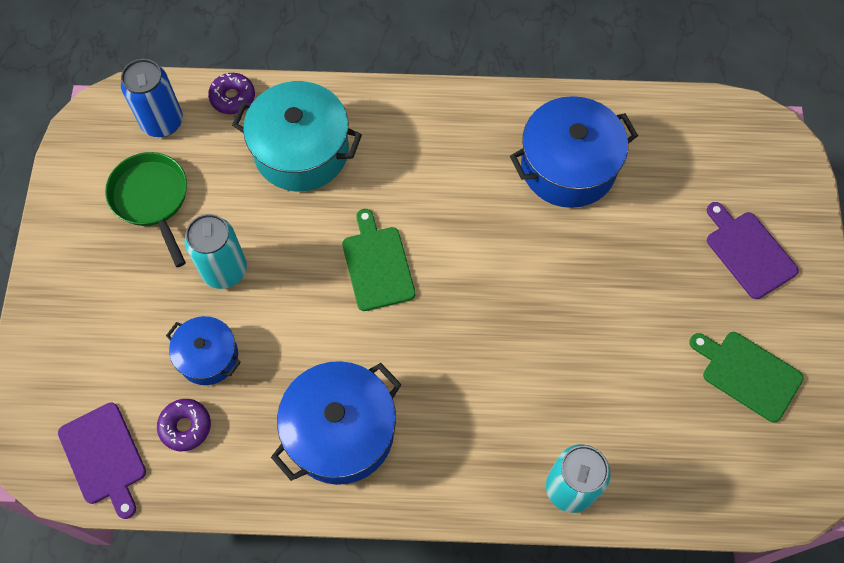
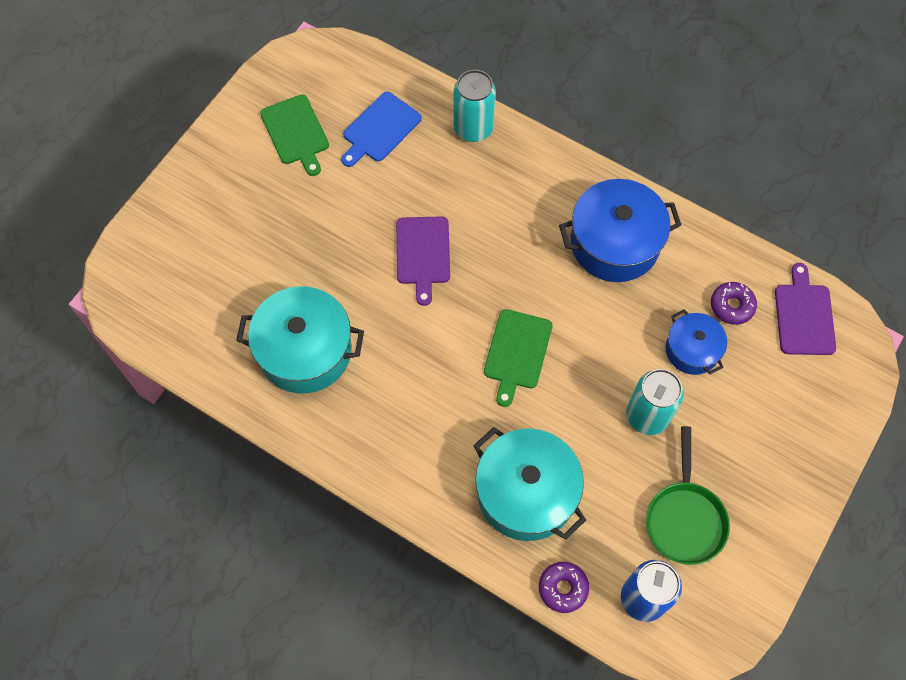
camera: 150 degrees left, 0 degrees up
blue pot [510,96,638,208] -> turquoise pot [236,286,364,394]
purple cutting board [707,202,799,299] -> purple cutting board moved to [396,216,450,306]
none -> blue cutting board [341,92,422,167]

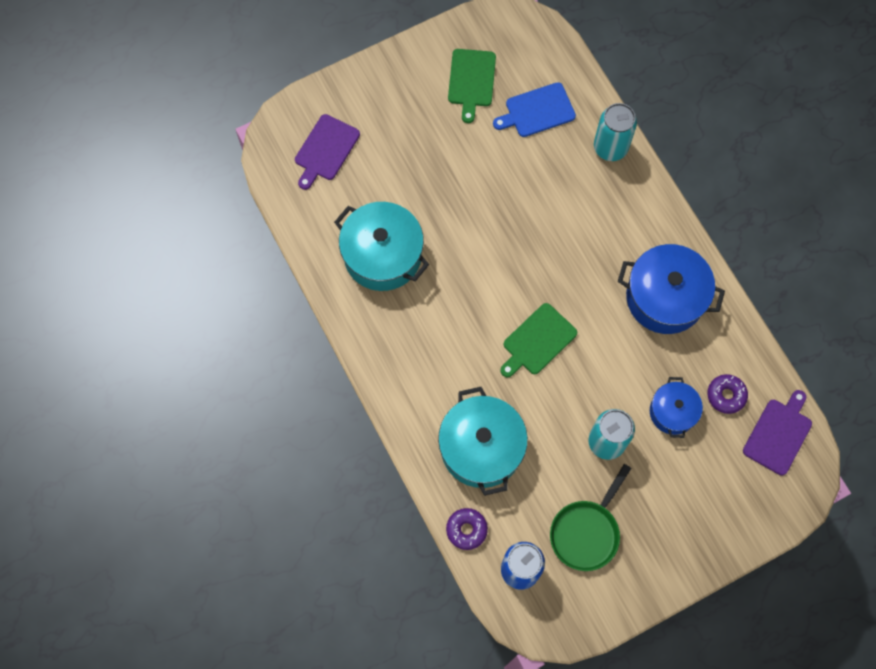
camera: 30 degrees right, 5 degrees up
purple cutting board [396,216,450,306] -> purple cutting board moved to [295,114,360,190]

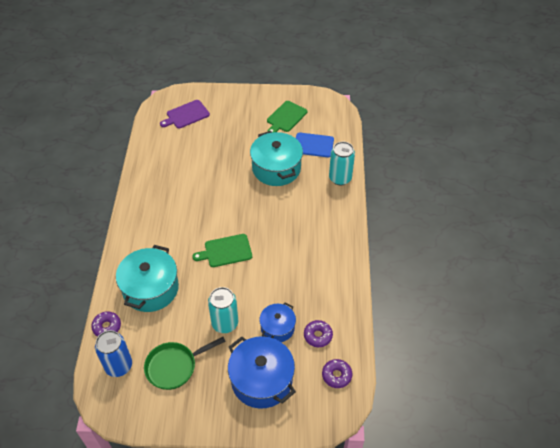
camera: 30 degrees right, 20 degrees down
turquoise pot [334,202,429,291] -> turquoise pot moved to [250,131,303,186]
blue pot [618,244,725,334] -> blue pot moved to [228,336,296,409]
purple cutting board [743,390,812,475] -> purple donut [322,359,352,388]

